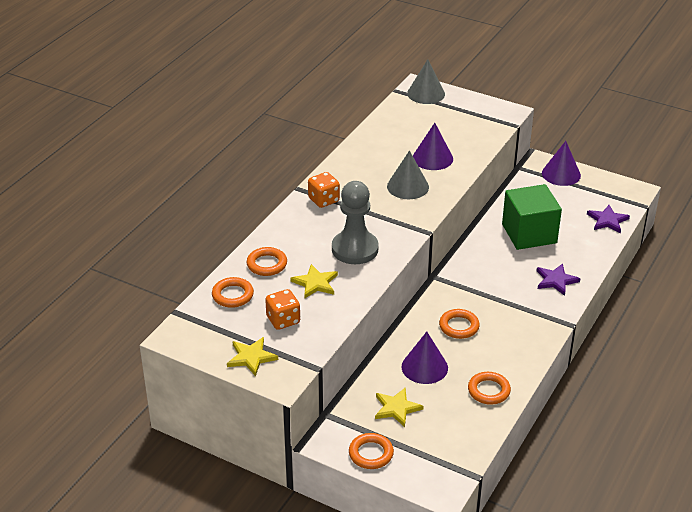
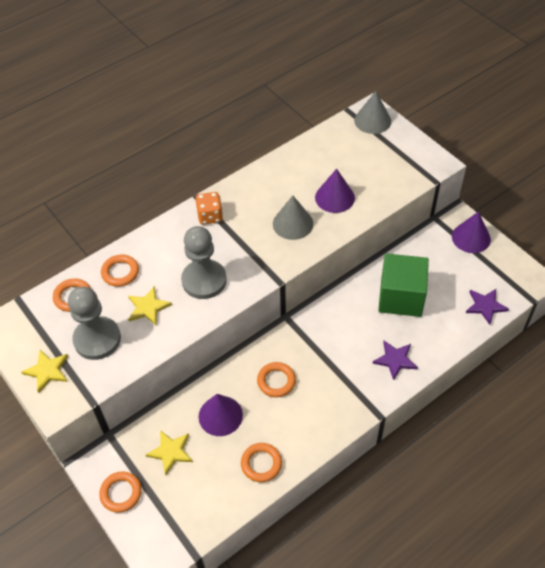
camera: 25 degrees right, 15 degrees up
orange dice [265,289,300,330] -> grey pawn [68,287,121,360]

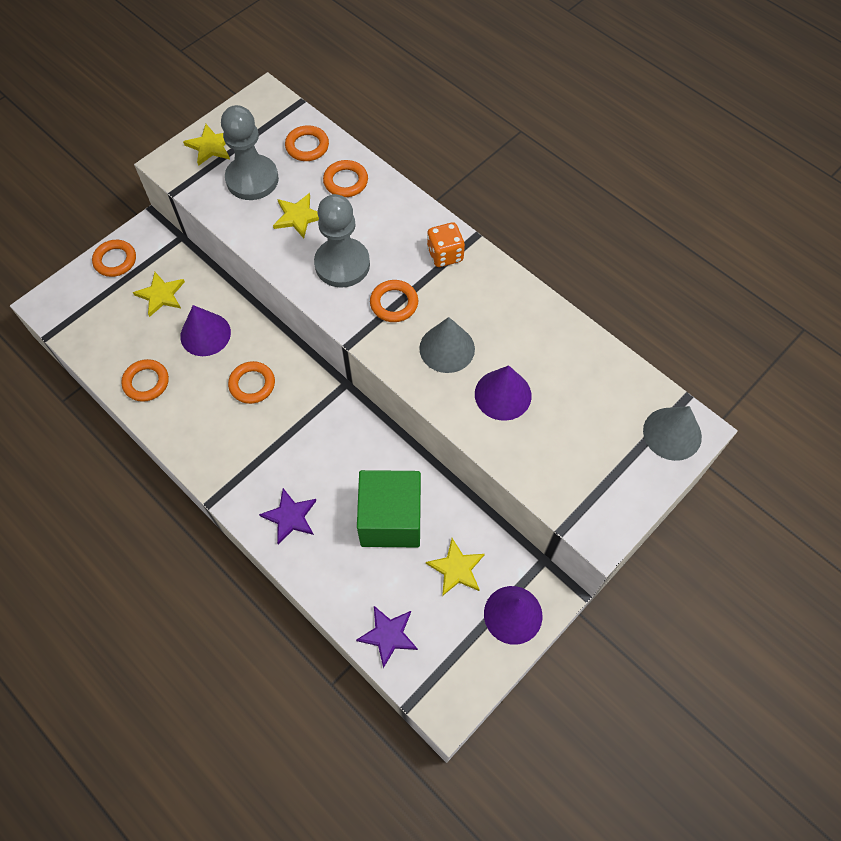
camera: 80 degrees right, 10 degrees up
none -> orange ring [370,280,418,322]
none -> yellow star [426,538,485,596]

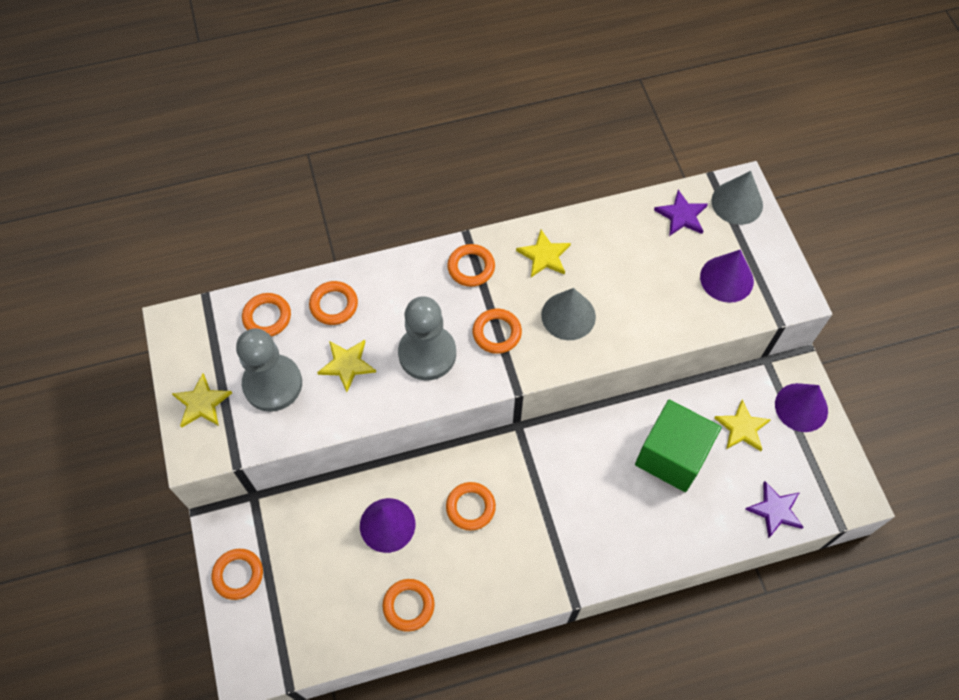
camera: 60 degrees left, 0 degrees up
yellow star [133,272,185,317] -> yellow star moved to [516,229,571,277]
purple star [259,488,316,545] -> purple star moved to [654,190,708,236]
orange dice [427,222,465,267] -> orange ring [447,244,495,287]
purple cone [475,365,531,421] -> purple cone moved to [700,250,754,303]

